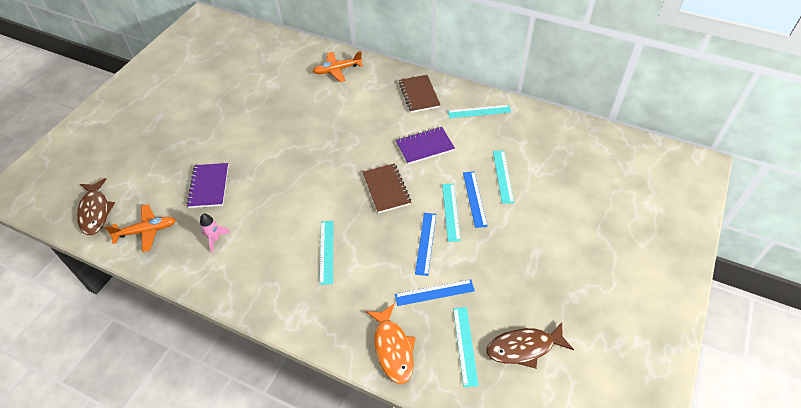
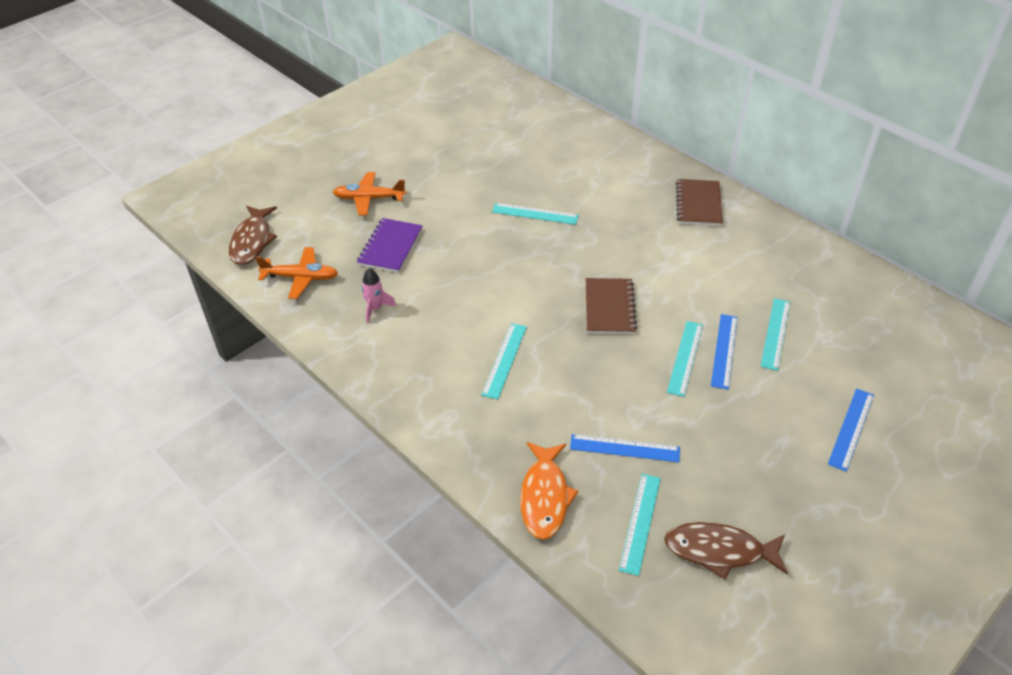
camera: 20 degrees right, 5 degrees down
orange plane [313,51,363,82] -> orange plane moved to [333,172,406,215]
purple notebook [396,127,455,164] -> none
blue ruler [415,213,436,276] -> blue ruler moved to [828,388,874,472]
turquoise ruler [448,105,511,118] -> turquoise ruler moved to [492,203,579,225]

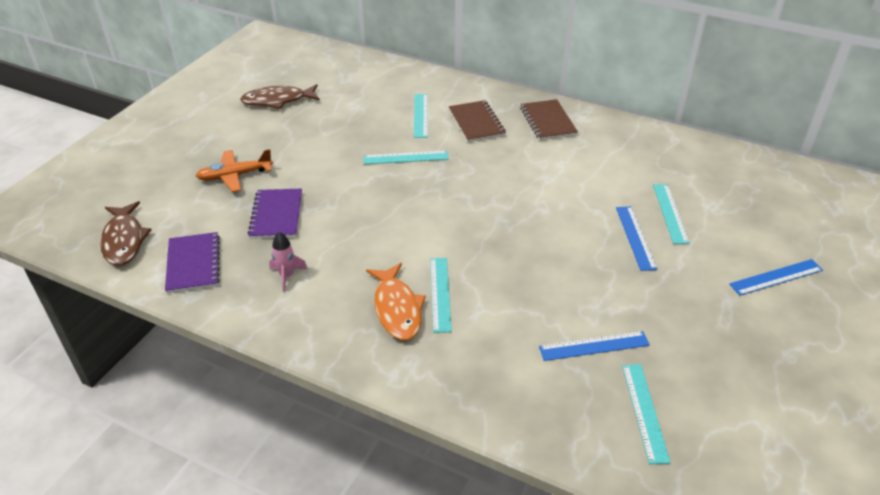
camera: 20 degrees left, 5 degrees down
orange plane [256,247,338,299] -> purple notebook [165,232,220,293]
orange fish [520,442,578,540] -> orange fish moved to [366,263,426,340]
brown notebook [586,278,637,334] -> brown notebook moved to [449,100,506,142]
brown fish [664,522,788,579] -> brown fish moved to [240,84,320,109]
turquoise ruler [667,321,703,397] -> turquoise ruler moved to [414,94,428,138]
blue ruler [828,388,874,472] -> blue ruler turned 60 degrees clockwise [729,259,823,296]

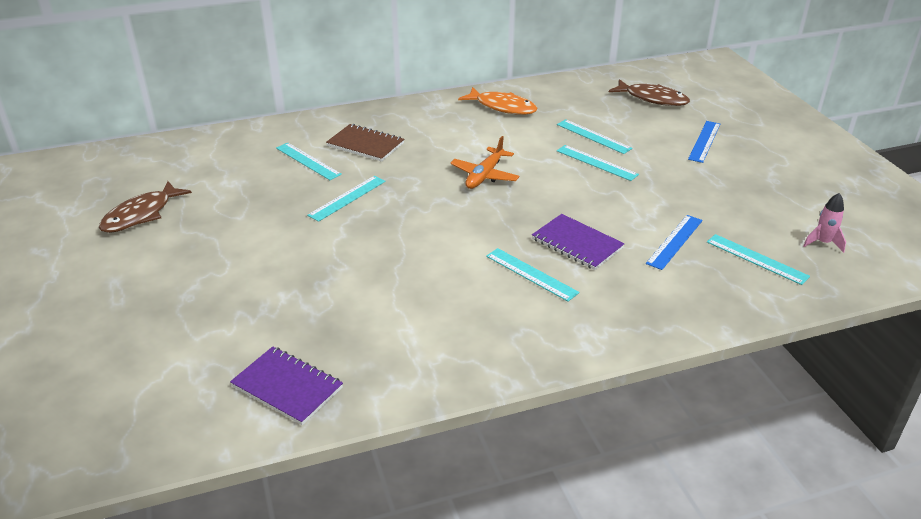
camera: 45 degrees left, 5 degrees down
brown fish [100,201,152,266] -> brown fish moved to [609,79,690,106]
orange plane [196,149,273,192] -> orange plane moved to [450,136,519,189]
purple notebook [248,189,302,239] -> purple notebook moved to [532,214,625,270]
pink rocket [269,232,308,292] -> pink rocket moved to [803,193,846,253]
orange fish [366,263,426,340] -> orange fish moved to [458,87,537,115]
brown notebook [520,99,578,140] -> none
blue ruler [616,206,657,271] -> turquoise ruler [557,145,639,181]

